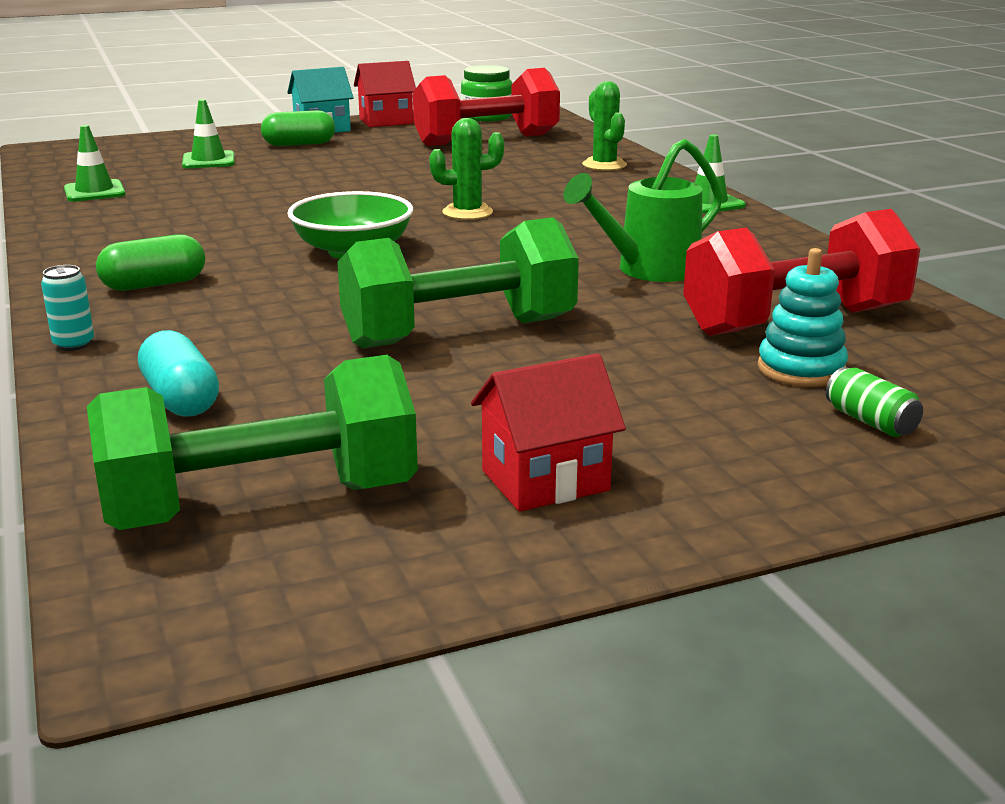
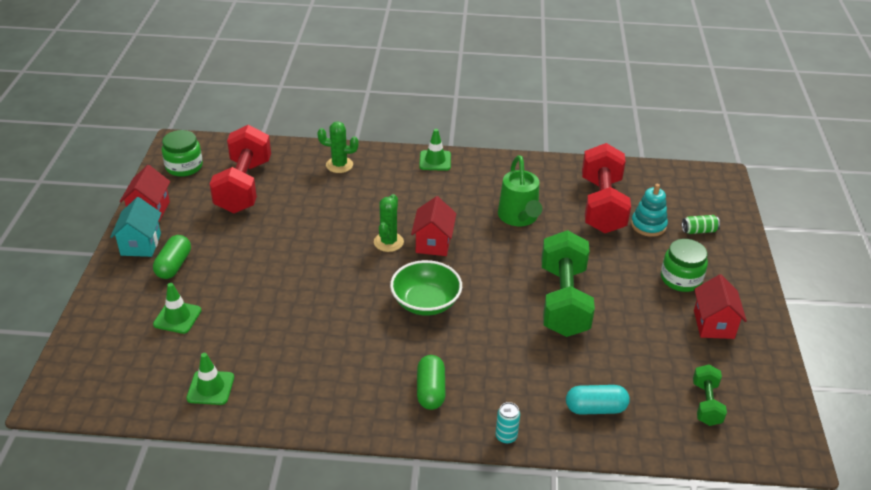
camera: 65 degrees left, 15 degrees up
green dumbbell [87,355,418,530] -> green dumbbell [693,365,727,426], size x0.50
none -> red house [411,196,456,256]
none -> green jar [661,239,708,292]

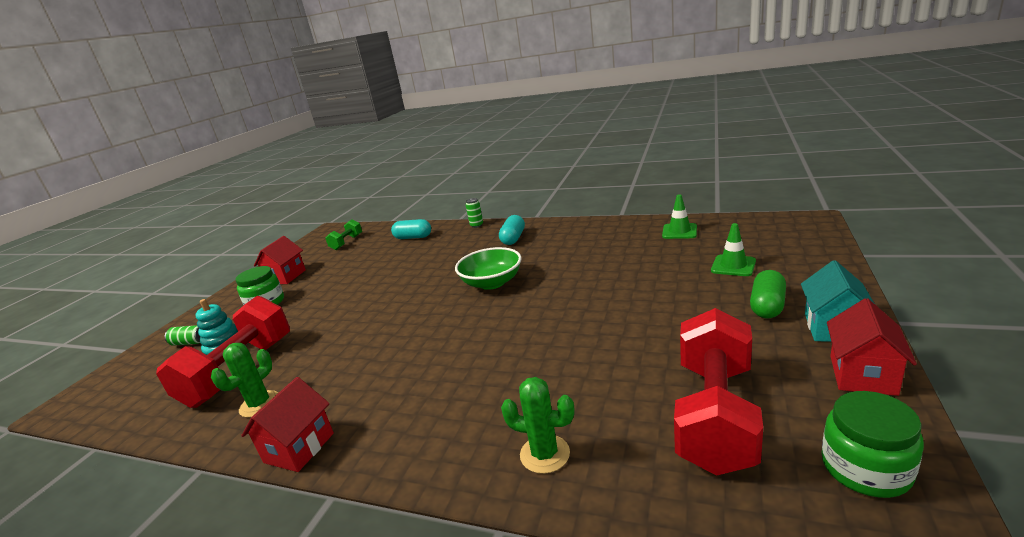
camera: 160 degrees left, 15 degrees down
green cactus [374,194,404,252] -> green cactus moved to [211,343,278,418]
red house [411,196,456,256] -> red house moved to [241,377,334,472]
green capsule [417,355,445,410] -> turquoise capsule [499,215,525,245]
green traffic cone [419,129,451,171] -> none
turquoise can [496,402,520,444] -> green can [466,198,483,228]
green watering can [498,155,542,226] -> none
green dumbbell [542,230,595,337] -> none

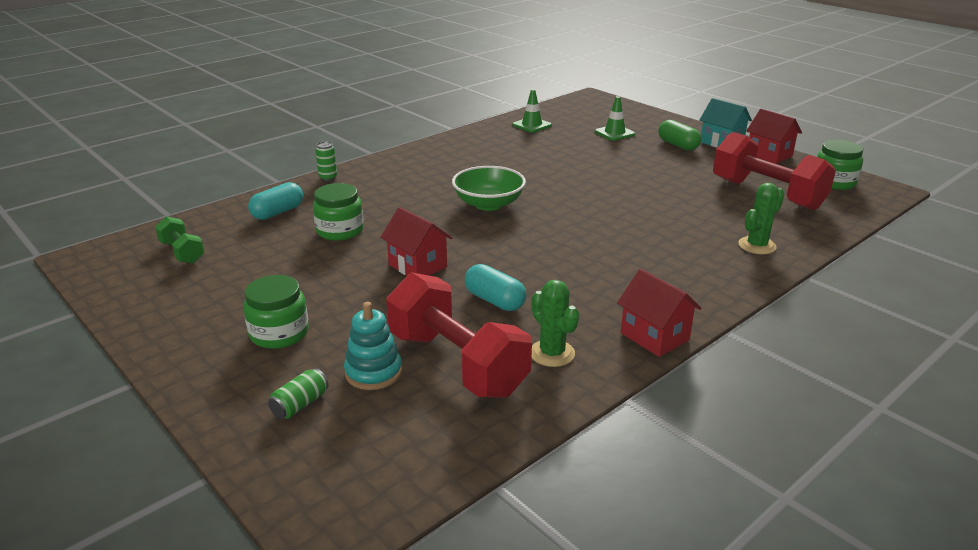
camera: 65 degrees left, 5 degrees up
red house [254,236,306,284] -> red house moved to [380,207,452,276]
turquoise capsule [499,215,525,245] -> turquoise capsule moved to [465,264,526,311]
none -> green jar [313,183,364,241]

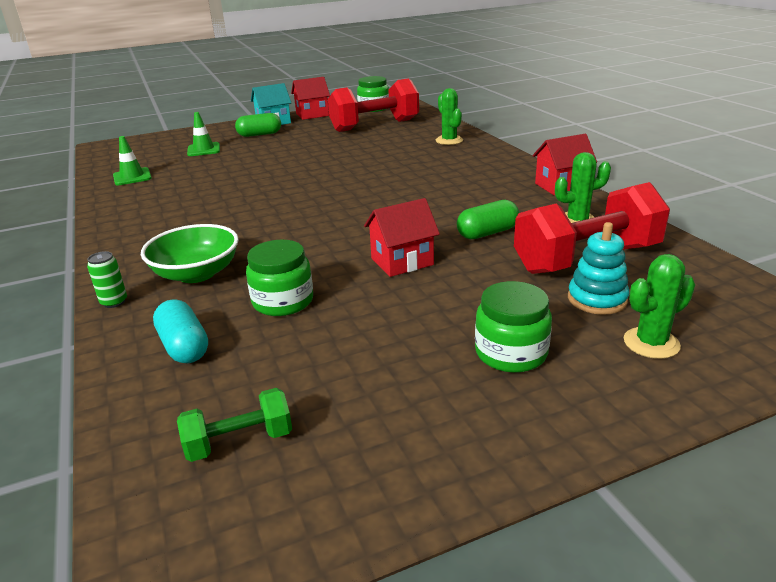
camera: 70 degrees left, 0 degrees up
green can [268,368,329,419] -> green cactus [624,254,695,359]
green bowl [452,166,526,211] -> green bowl moved to [141,224,239,283]
turquoise capsule [465,264,526,311] -> green capsule [457,200,519,239]

